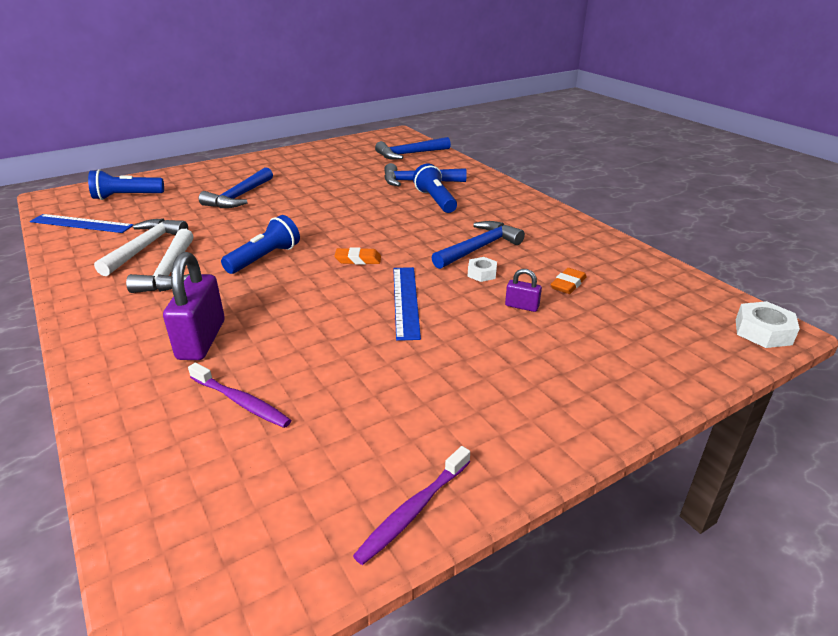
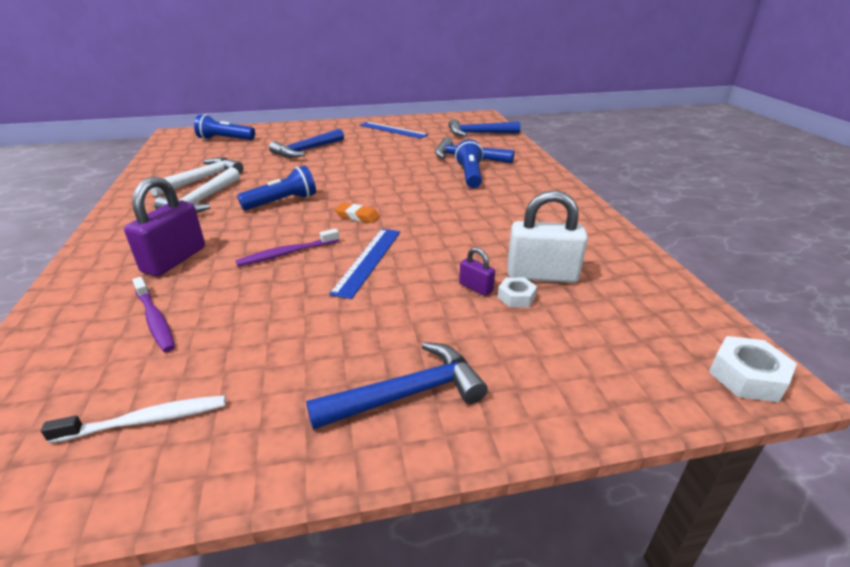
camera: 20 degrees right, 0 degrees up
blue ruler [30,214,133,233] -> blue ruler moved to [359,122,428,139]
purple toothbrush [353,446,470,565] -> purple toothbrush moved to [236,228,339,266]
blue hammer [431,221,525,269] -> blue hammer moved to [306,342,488,430]
white nut [468,257,497,282] -> white nut moved to [498,277,537,307]
orange eraser [551,268,587,294] -> white padlock [507,190,588,283]
none -> white toothbrush [41,395,226,443]

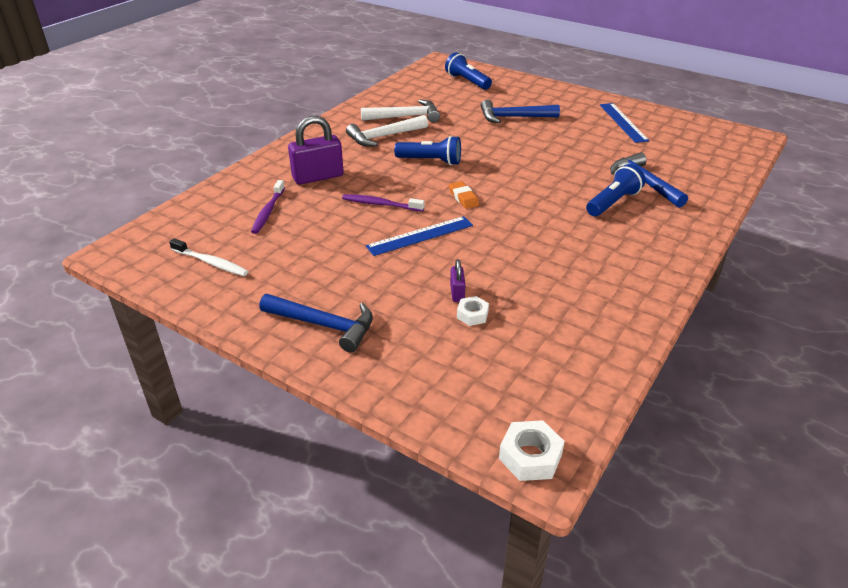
camera: 45 degrees right, 5 degrees up
blue hammer [448,119,520,136] -> none
white padlock [507,190,588,283] -> none

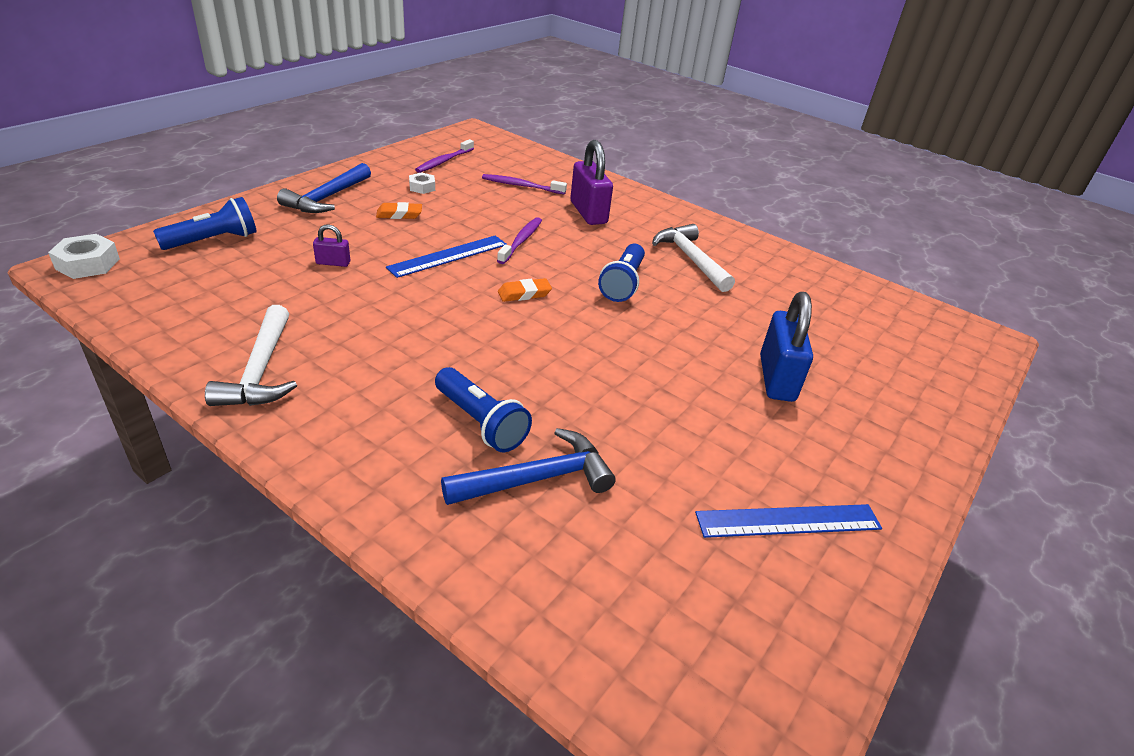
camera: 90 degrees right, 0 degrees up
white toothbrush [169,238,249,276] -> purple toothbrush [415,139,474,173]
white hammer [361,100,440,123] -> white hammer moved to [205,305,297,406]
blue ruler [366,216,473,256] -> blue ruler turned 75 degrees clockwise [386,236,507,278]
blue flashlight [445,52,492,90] -> blue flashlight moved to [153,197,257,250]
white nut [457,296,489,326] -> white nut moved to [409,172,435,194]
blue hammer [481,100,560,123] -> blue padlock [760,292,813,402]
none -> orange eraser [376,202,422,219]

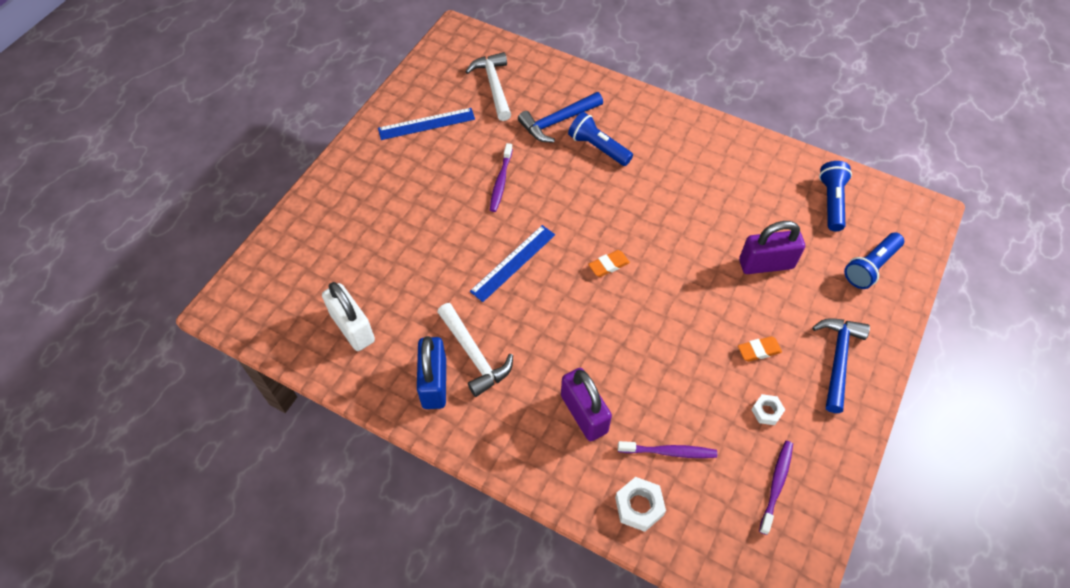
camera: 175 degrees right, 20 degrees up
white nut [48,234,120,279] -> white nut moved to [615,477,666,532]
white hammer [205,305,297,406] -> white hammer moved to [465,52,511,121]
purple padlock [313,224,350,267] -> purple padlock [739,221,805,274], size x2.06
blue ruler [386,236,507,278] -> blue ruler moved to [470,225,555,302]
purple toothbrush [497,217,542,264] -> purple toothbrush moved to [490,143,513,212]
blue flashlight [598,243,645,302] -> blue flashlight moved to [819,161,852,231]
blue padlock [760,292,813,402] -> blue padlock moved to [417,336,446,409]
none -> white padlock [322,282,375,351]

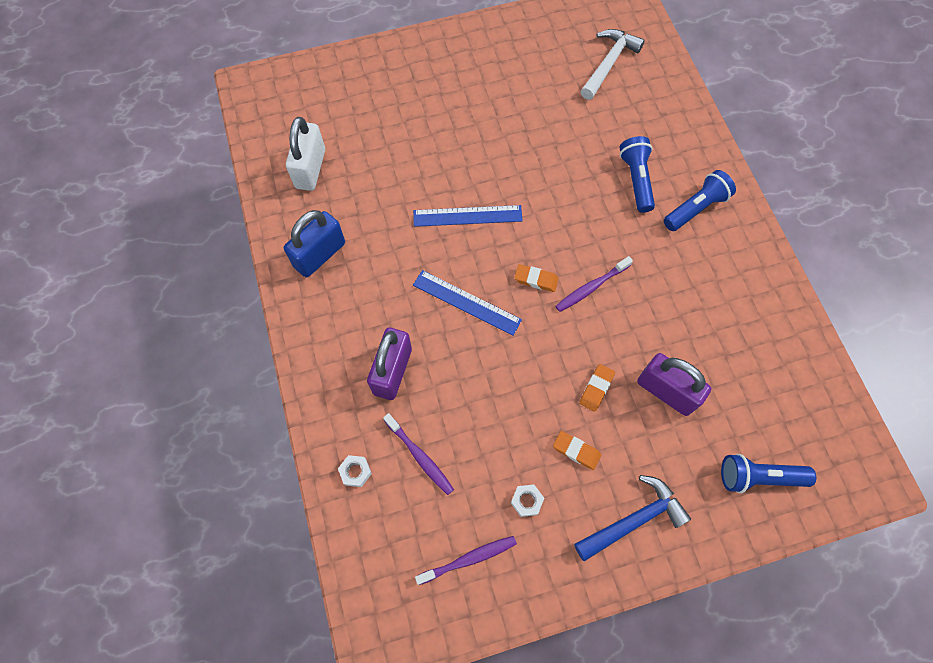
camera: 45 degrees right, 10 degrees up
blue ruler [378,108,475,140] -> blue ruler moved to [413,270,522,336]
white hammer [437,303,513,397] -> none
purple toothbrush [490,143,513,212] -> purple toothbrush moved to [556,256,633,312]
blue hammer [518,92,603,142] -> none
white nut [615,477,666,532] -> white nut [338,455,372,487], size x0.65
blue flashlight [819,161,852,231] -> blue flashlight moved to [664,170,736,231]
none -> orange eraser [579,364,615,412]

